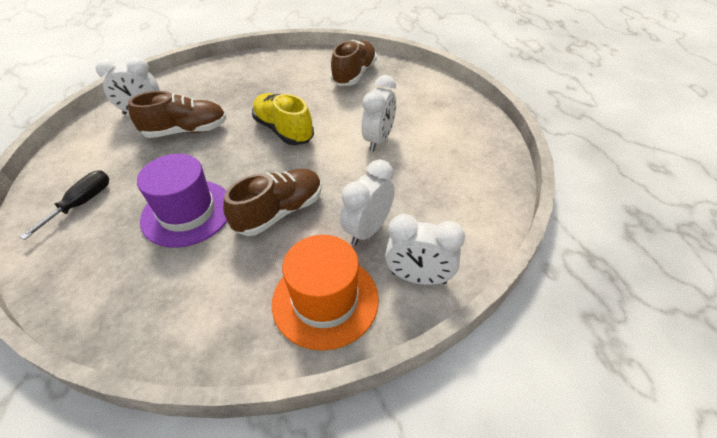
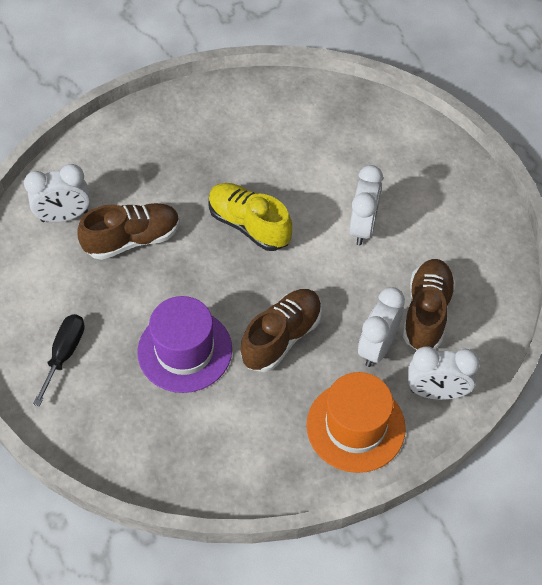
camera: 10 degrees left, 10 degrees up
brown shoe [330,40,377,86] -> brown shoe moved to [403,259,456,350]

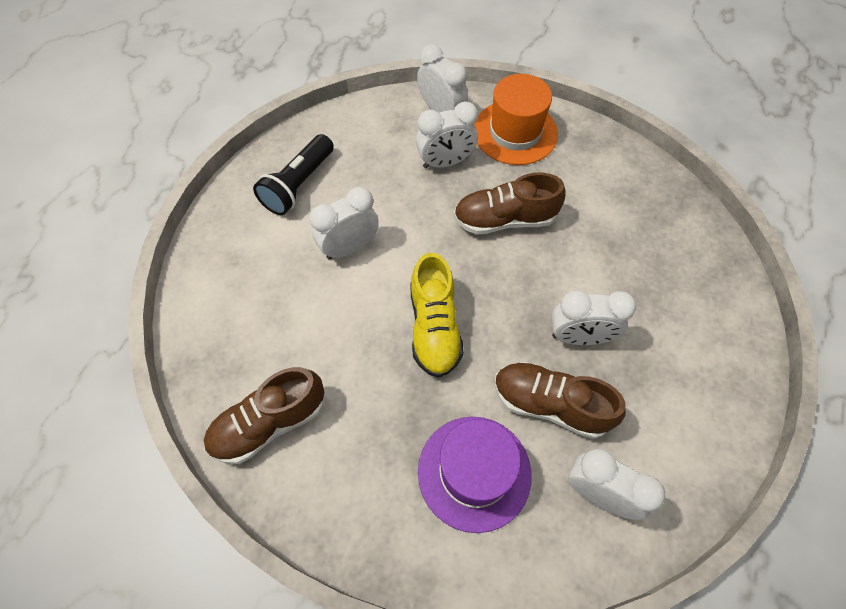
camera: 135 degrees left, 5 degrees up
black screwdriver [33,314,85,406] -> none
purple hat [137,296,232,393] -> purple hat moved to [418,417,532,533]
brown shoe [403,259,456,350] -> brown shoe moved to [204,367,324,464]
none -> black flashlight [253,134,334,215]
none -> white clock [552,290,636,345]

